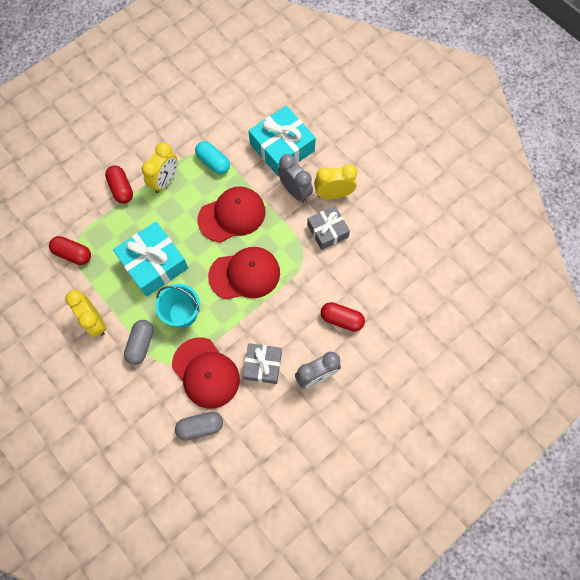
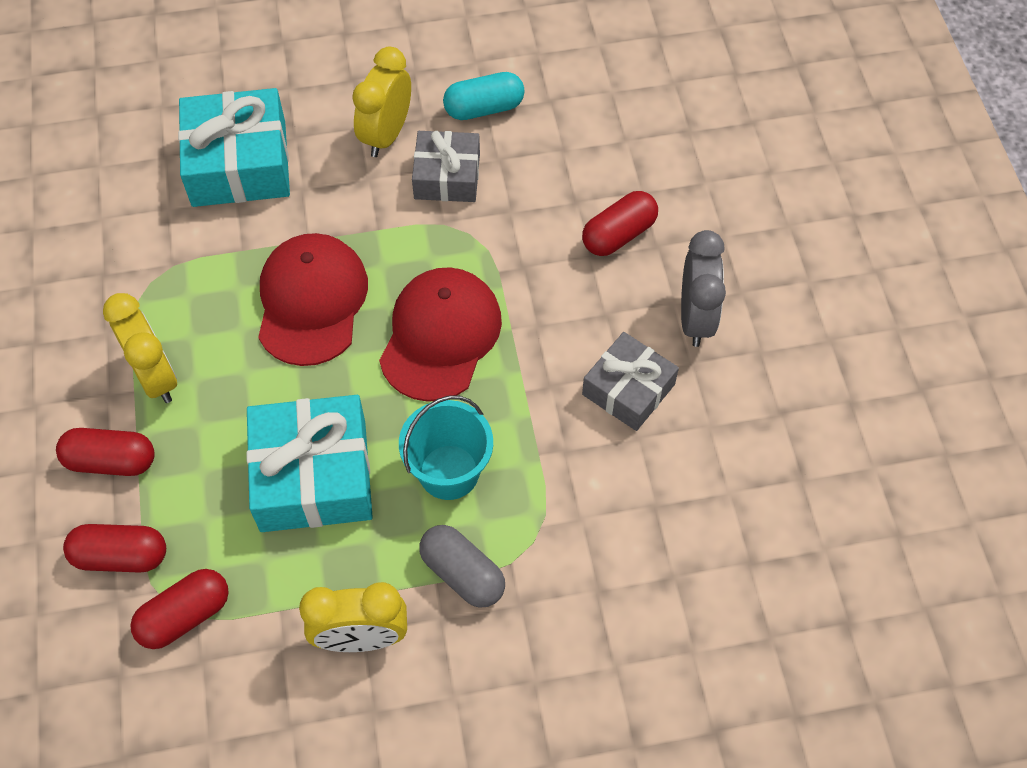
camera: 60 degrees left, 10 degrees down
red cap [172,337,240,409] -> none
grey capsule [175,412,223,441] -> none
turquoise capsule [195,141,230,174] -> turquoise capsule moved to [443,72,525,120]
grey clock [278,154,313,202] -> none
none -> red capsule [63,524,166,573]

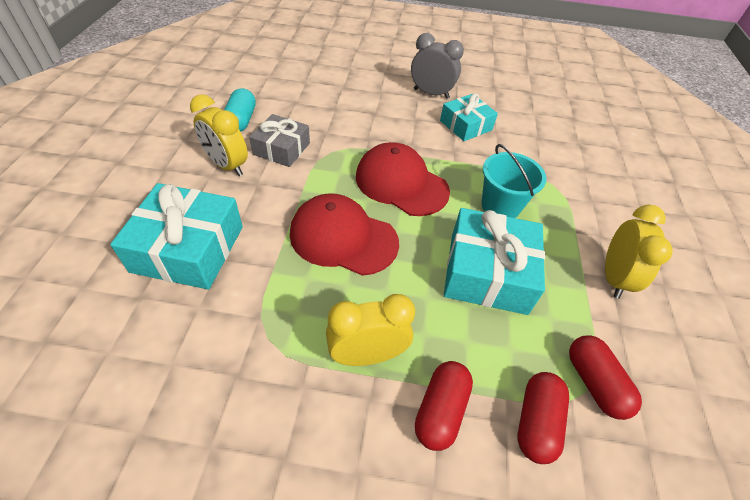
camera: 75 degrees left, 10 degrees down
grey capsule [419,525,505,608] -> none
red capsule [582,191,658,256] -> none
grey gift [582,332,679,431] -> turquoise gift [440,93,498,141]

